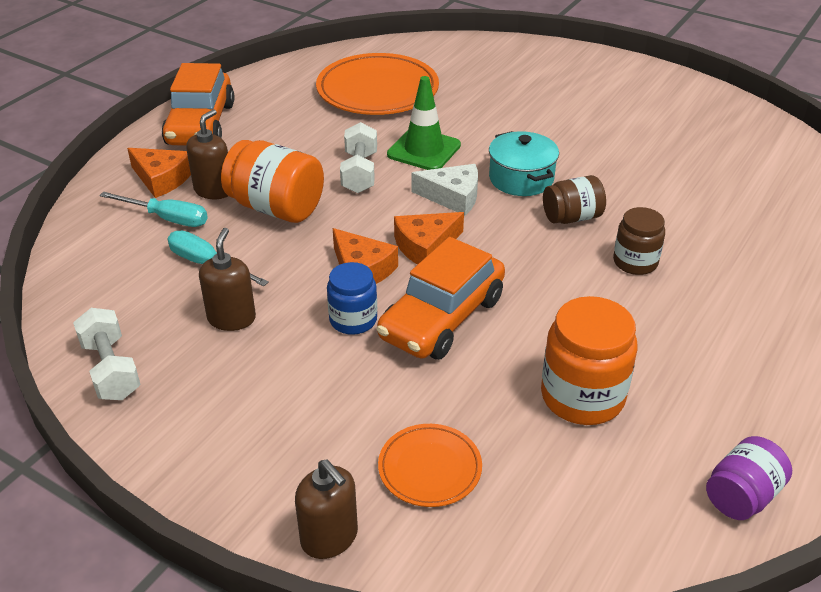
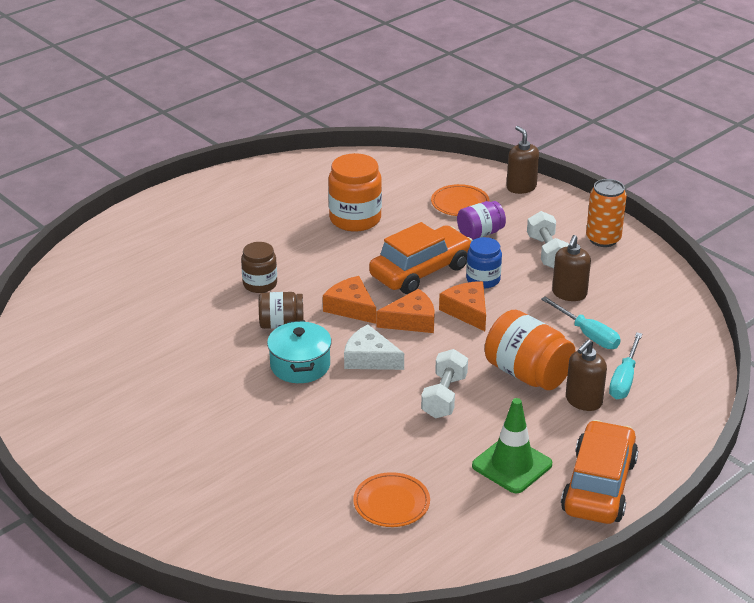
camera: 165 degrees left, 5 degrees down
white dumbbell [73,308,141,400] -> white dumbbell moved to [527,211,569,269]
turquoise screwdriver [99,192,208,227] -> turquoise screwdriver turned 105 degrees counterclockwise [609,332,642,399]
orange cheese [127,148,191,198] -> orange cheese moved to [323,276,376,324]
orange plate [316,53,439,115] -> orange plate [353,472,430,527], size x0.53
green traffic cone [387,76,461,170] -> green traffic cone moved to [472,398,552,493]
purple jar [706,436,792,520] -> purple jar moved to [457,201,506,240]
none -> orange can [586,179,627,247]

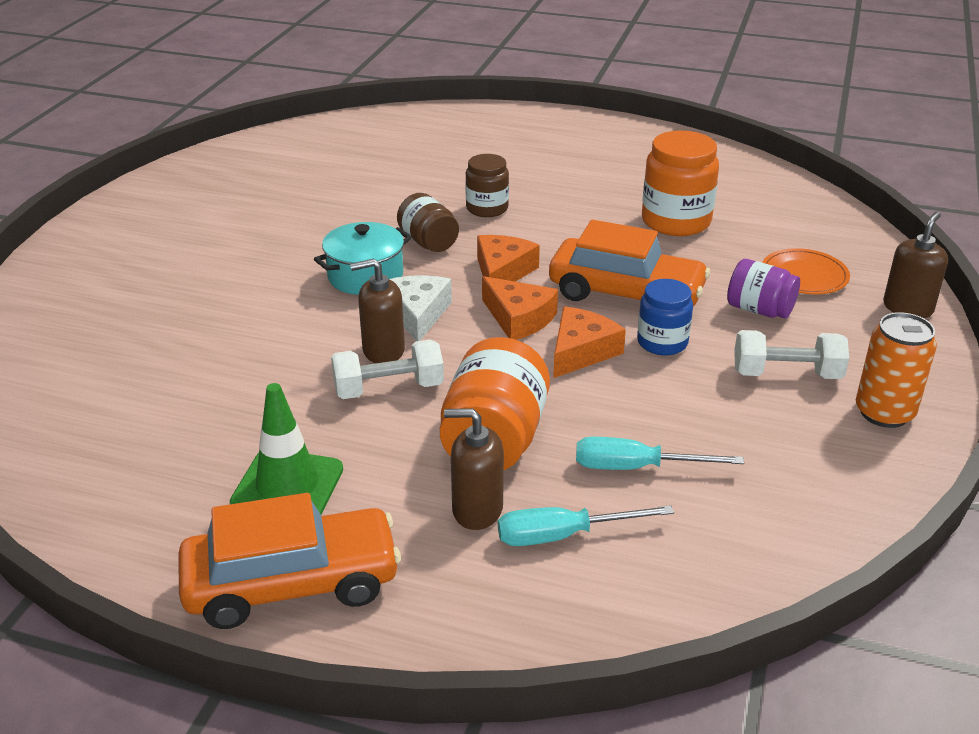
camera: 60 degrees right, 0 degrees up
orange plate [353,472,430,527] -> none
white dumbbell [527,211,569,269] -> white dumbbell turned 45 degrees clockwise [734,330,849,379]
turquoise screwdriver [541,297,621,349] -> turquoise screwdriver turned 75 degrees clockwise [576,437,744,470]
brown soap dispenser [552,235,591,301] -> brown soap dispenser moved to [350,259,405,363]

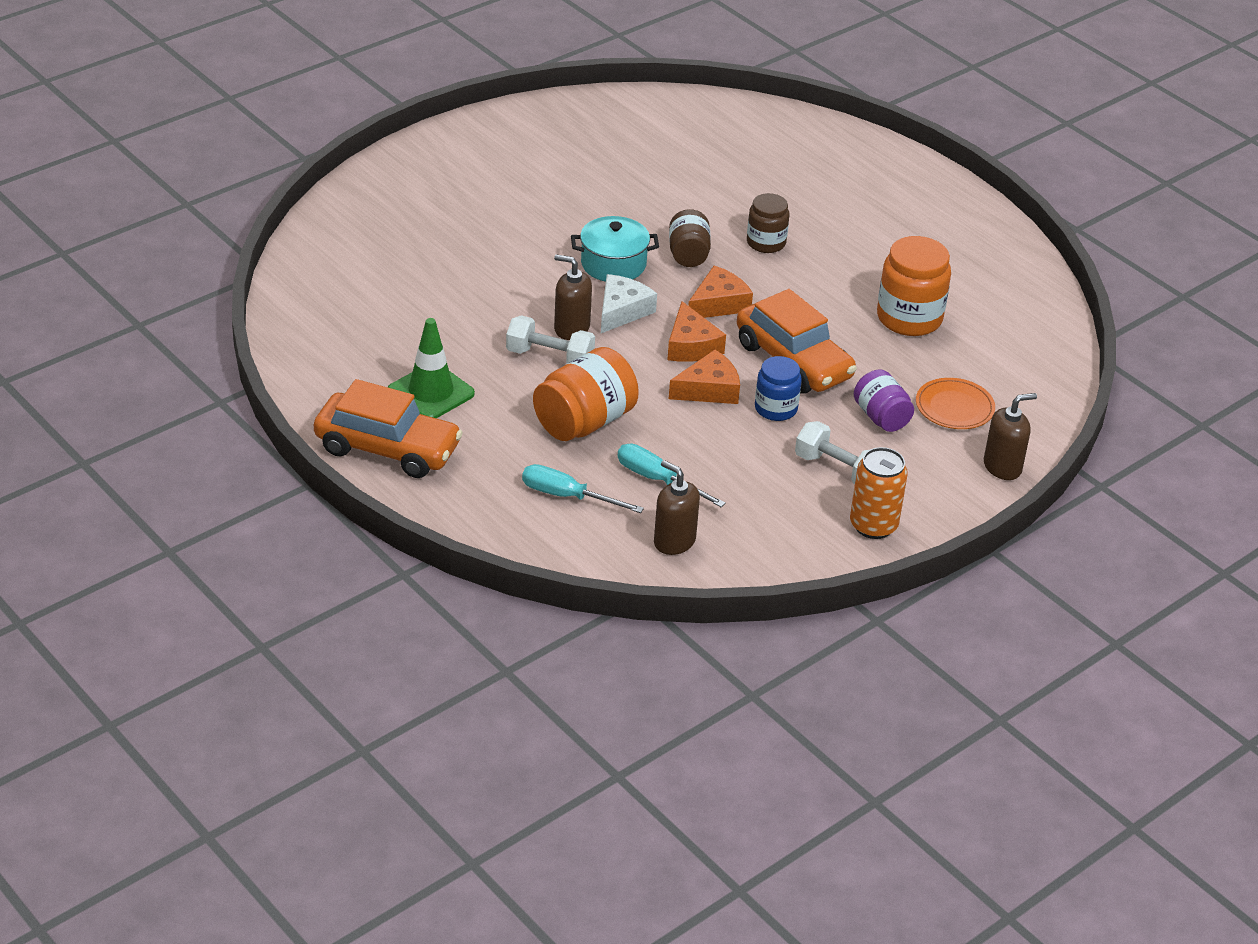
camera: 30 degrees right, 5 degrees up
brown soap dispenser [444,408,504,530] -> brown soap dispenser moved to [654,460,700,555]

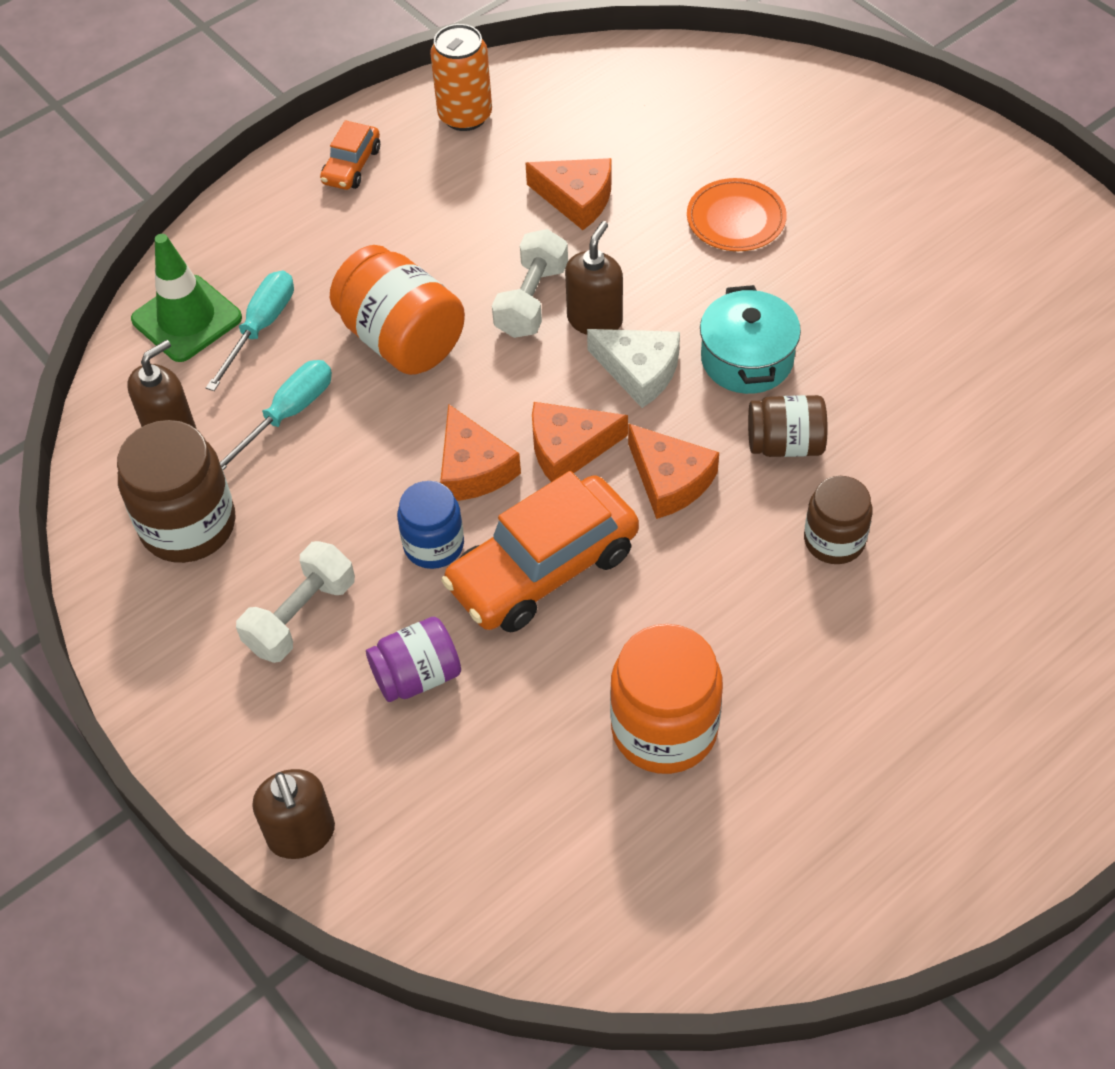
camera: 95 degrees right, 15 degrees up
orange car [314,379,463,478] -> orange car [320,120,380,190], size x0.50
green traffic cone [388,318,475,418] -> green traffic cone moved to [131,234,242,362]
orange can [850,447,908,539] -> orange can moved to [430,24,492,131]
orange plate [916,378,995,429] -> orange plate moved to [687,178,787,251]
none -> brown jar [117,420,236,563]
none -> orange cheese [526,158,612,230]

